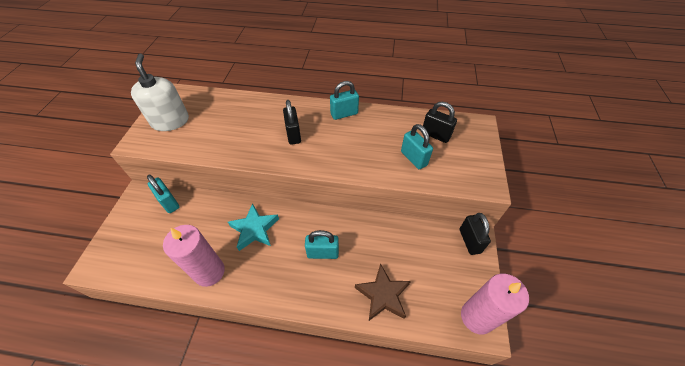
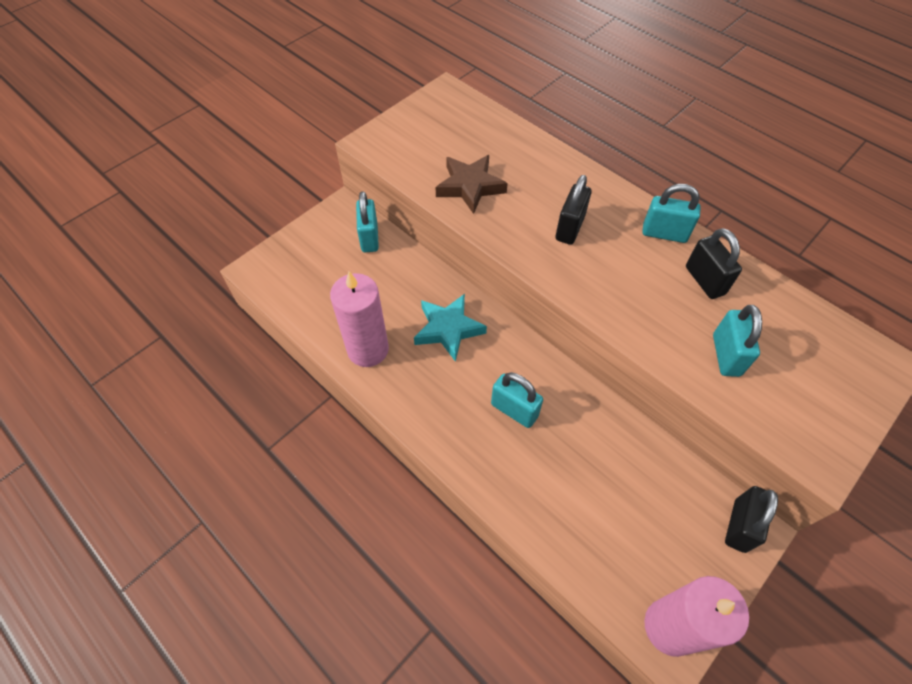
camera: 35 degrees right, 5 degrees up
white soap dispenser [131,53,189,131] -> none
brown star [355,263,411,321] -> brown star moved to [436,155,508,214]
black padlock [423,102,457,143] -> black padlock moved to [686,228,742,299]

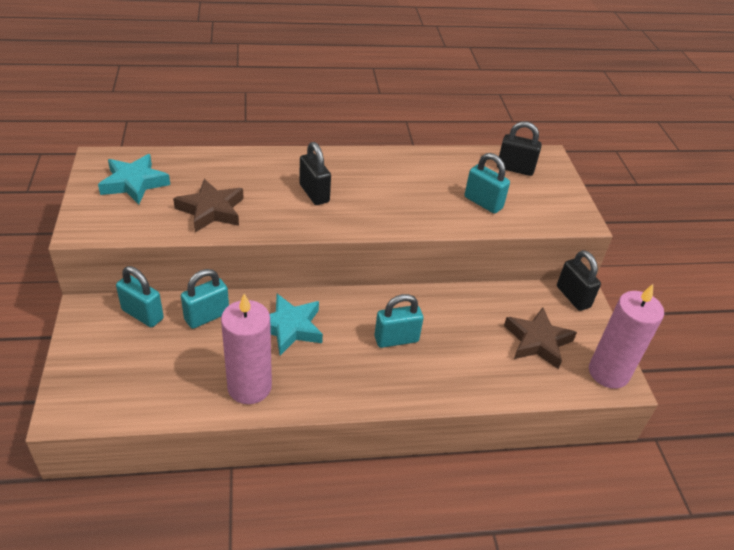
camera: 55 degrees left, 15 degrees down
turquoise padlock [642,184,701,243] -> turquoise padlock moved to [181,269,229,329]
black padlock [686,228,742,299] -> black padlock moved to [497,121,542,176]
none -> turquoise star [98,154,170,204]
none -> brown star [504,307,577,369]

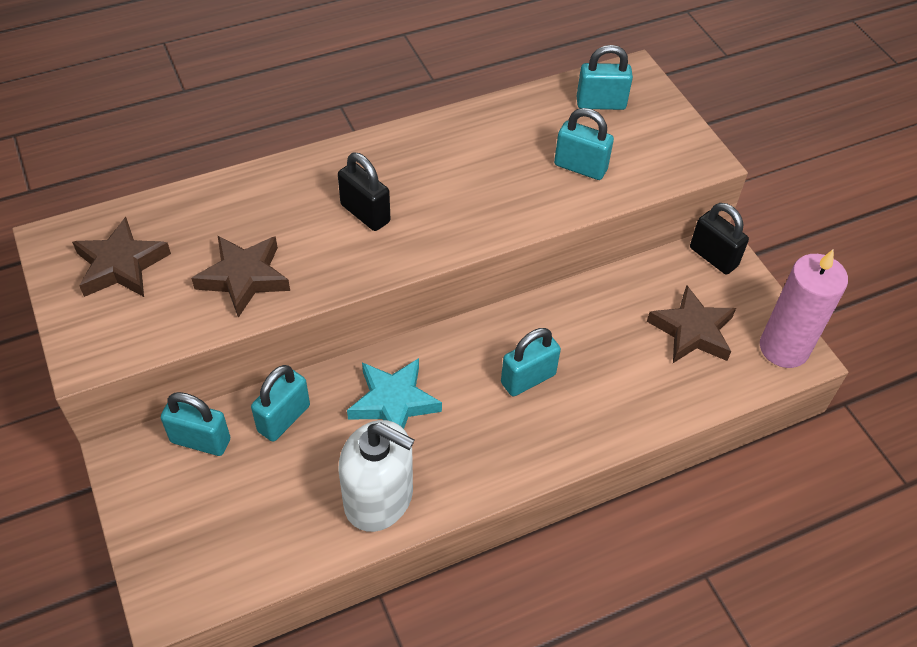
camera: 15 degrees left, 10 degrees up
turquoise star [98,154,170,204] -> brown star [72,217,171,297]
pink candle [221,294,272,404] -> white soap dispenser [338,420,415,532]
black padlock [497,121,542,176] -> turquoise padlock [577,45,633,110]

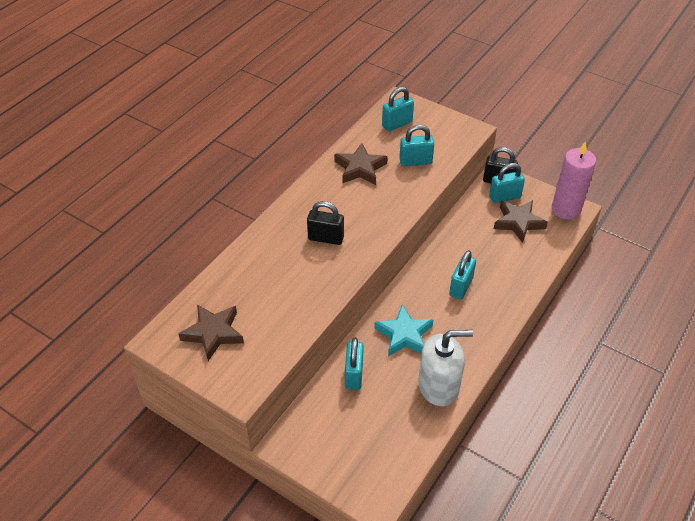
camera: 30 degrees left, 5 degrees down
turquoise padlock [161,392,230,456] -> turquoise padlock moved to [489,163,525,203]
brown star [191,236,290,318] -> brown star moved to [334,143,388,185]

